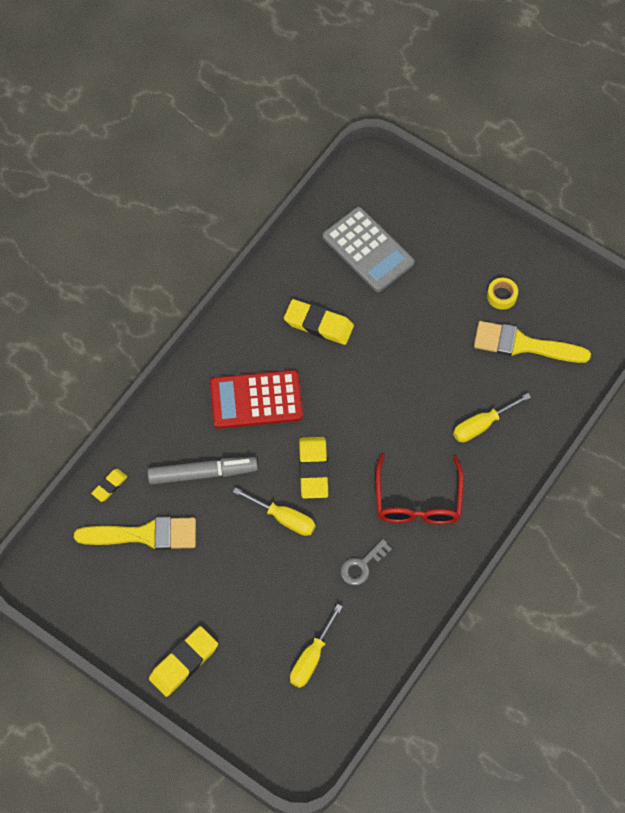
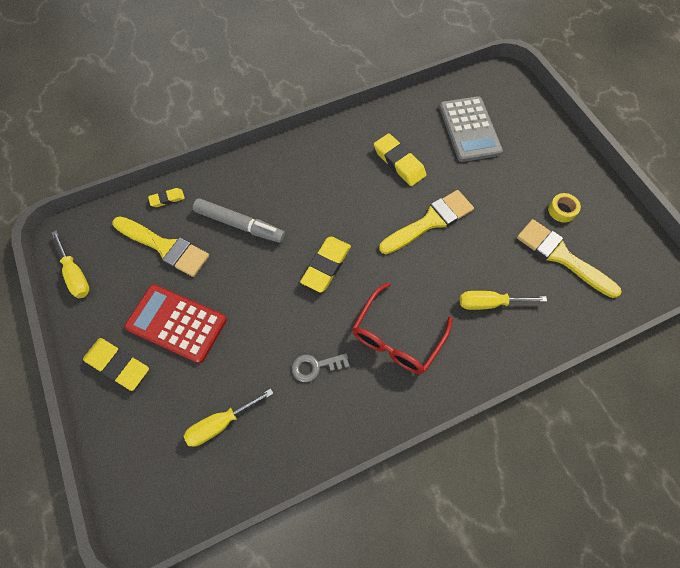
camera: 30 degrees right, 0 degrees up
yellow eraser [149,626,218,697] -> yellow eraser turned 45 degrees clockwise [83,338,149,391]
red calculator [210,370,303,429] -> red calculator moved to [124,284,227,364]
yellow screwdriver [233,487,316,536] -> yellow screwdriver moved to [52,230,90,298]
none -> yellow brush [379,190,474,254]

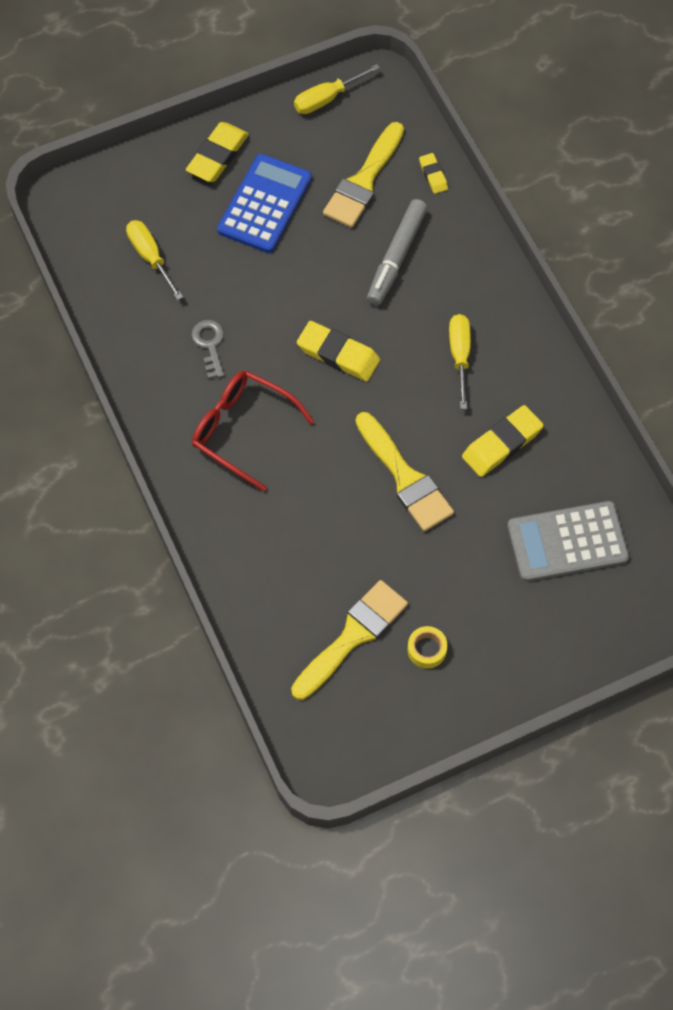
camera: 90 degrees right, 0 degrees up
red calculator [124,284,227,364] -> blue calculator [217,154,312,253]
yellow screwdriver [460,291,547,310] -> yellow screwdriver moved to [449,314,471,409]

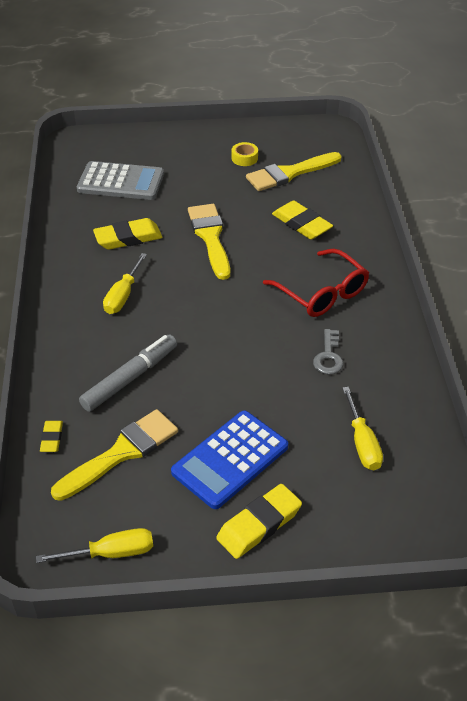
camera: 160 degrees left, 20 degrees down
yellow eraser [297,321,380,381] -> yellow eraser moved to [272,201,333,239]

